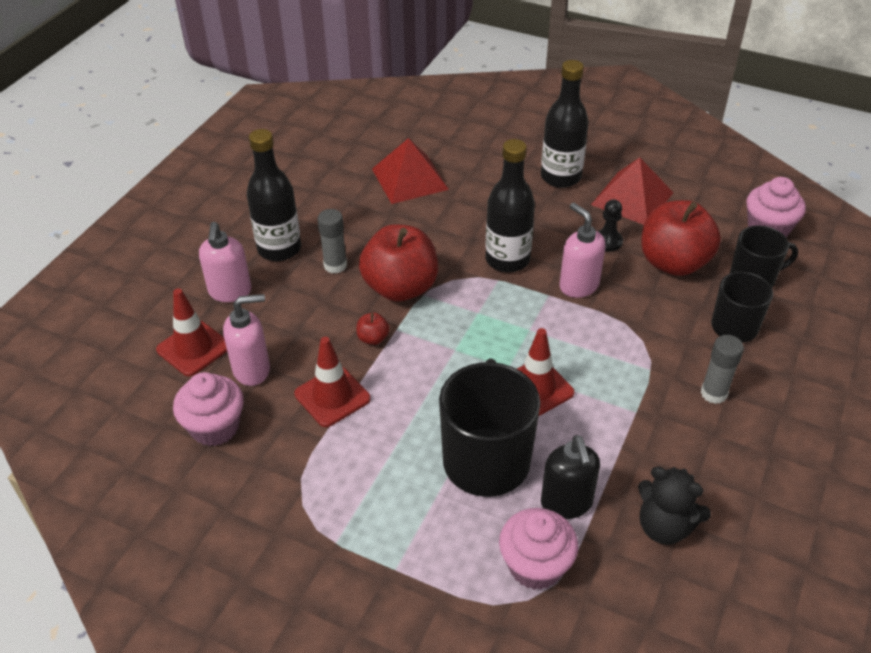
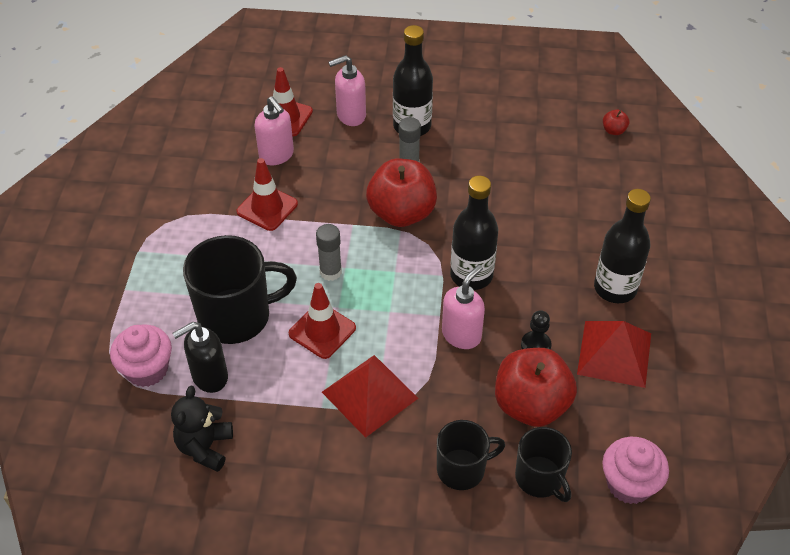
camera: 70 degrees right, 5 degrees up
pink cupcake [173,372,244,446] -> none
red apple [356,313,390,345] -> red apple moved to [603,110,629,135]
red pyramid [372,138,449,204] -> red pyramid moved to [322,355,418,438]
grey glue stick [701,335,744,404] -> grey glue stick moved to [316,224,342,281]

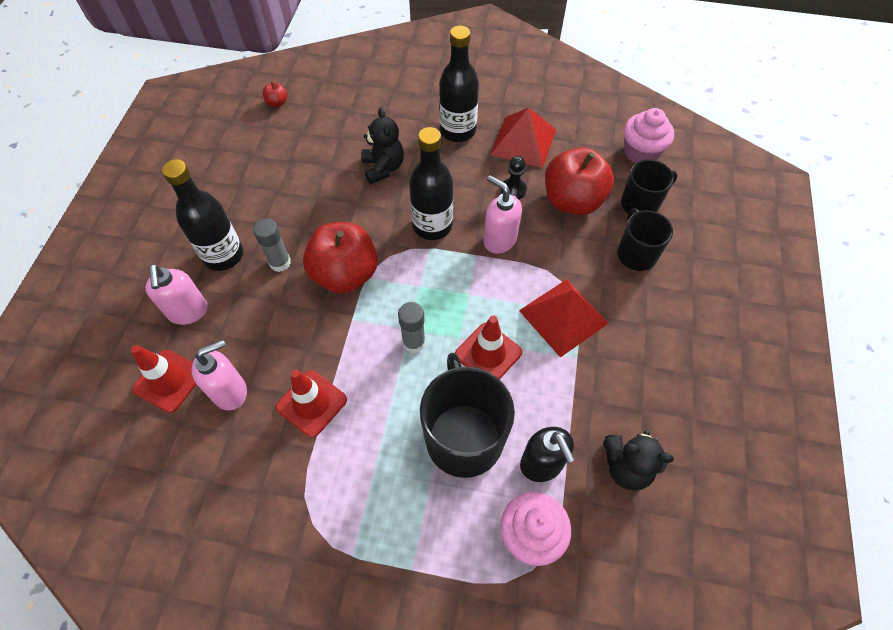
camera: 85 degrees left, 10 degrees up
none -> black teddy bear [361,107,404,184]

